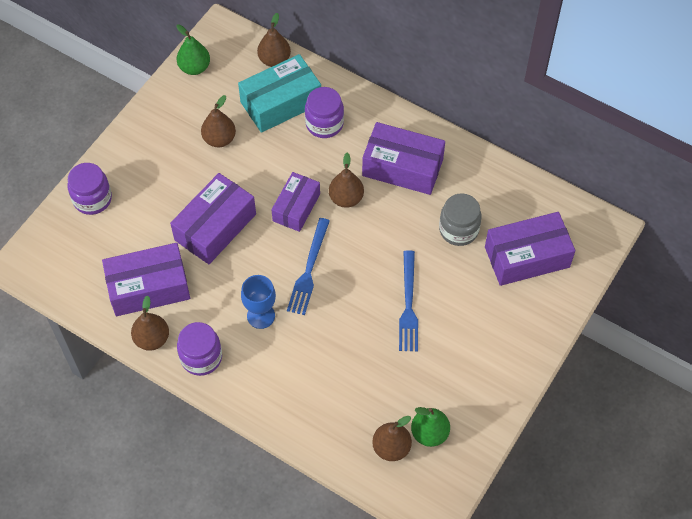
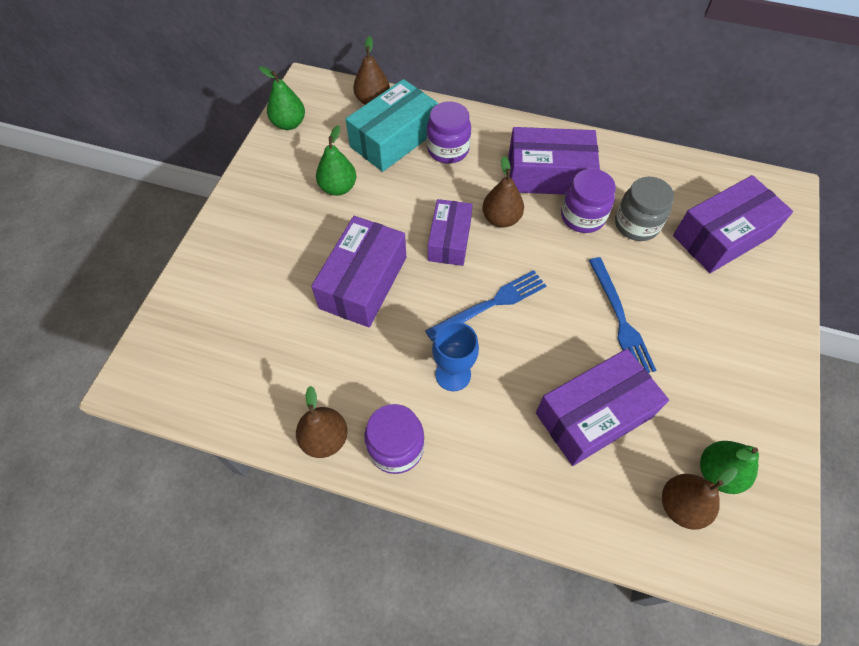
camera: 15 degrees left, 0 degrees up
purple jar [68,163,112,215] -> purple jar moved to [561,169,616,233]
purple box [102,243,190,316] -> purple box moved to [536,349,669,466]
brown pear [201,95,236,147] -> green pear [316,125,356,196]
blue fork [287,218,330,315] -> blue fork turned 120 degrees counterclockwise [425,270,546,341]

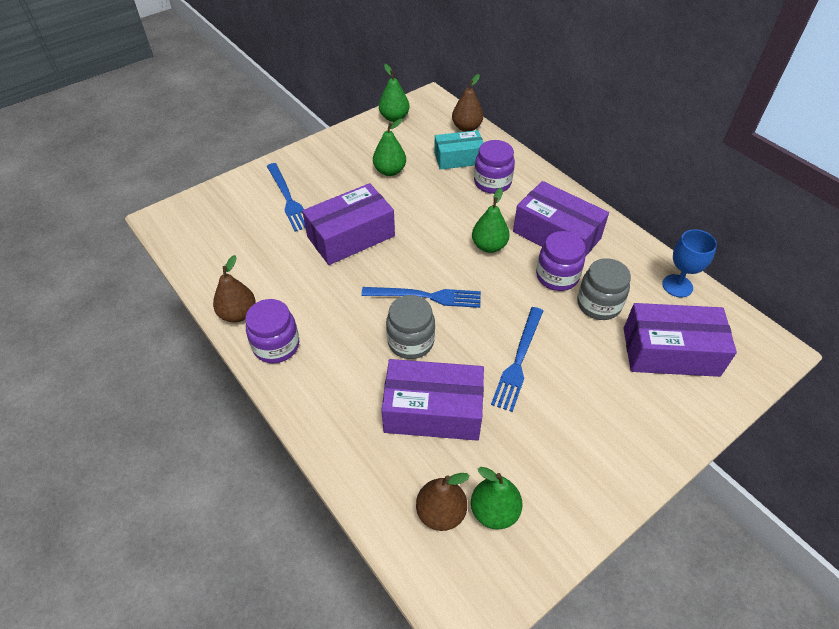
camera: 35 degrees right, 10 degrees down
turquoise box [345,79,438,172] -> turquoise box [434,130,483,170], size x0.66
purple box [428,199,473,266] -> none
blue goblet [432,322,479,391] -> blue goblet moved to [662,229,717,297]
brown pear [482,156,524,228] -> green pear [472,188,510,253]
none -> blue fork [267,163,305,232]
none -> grey jar [386,295,435,359]

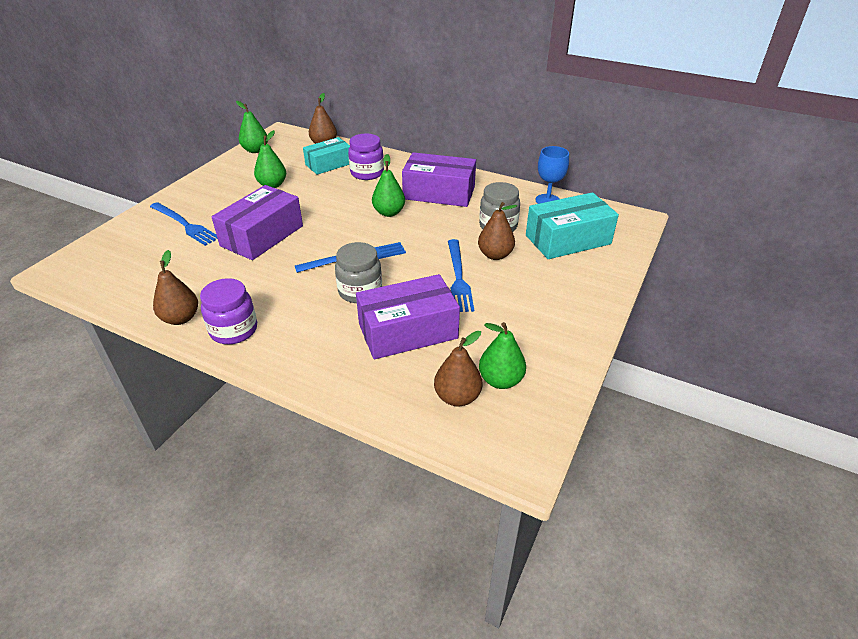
camera: 25 degrees left, 10 degrees down
purple jar [536,231,585,291] -> none
purple box [624,303,737,377] -> turquoise box [526,192,619,259]
none -> brown pear [478,202,517,260]

